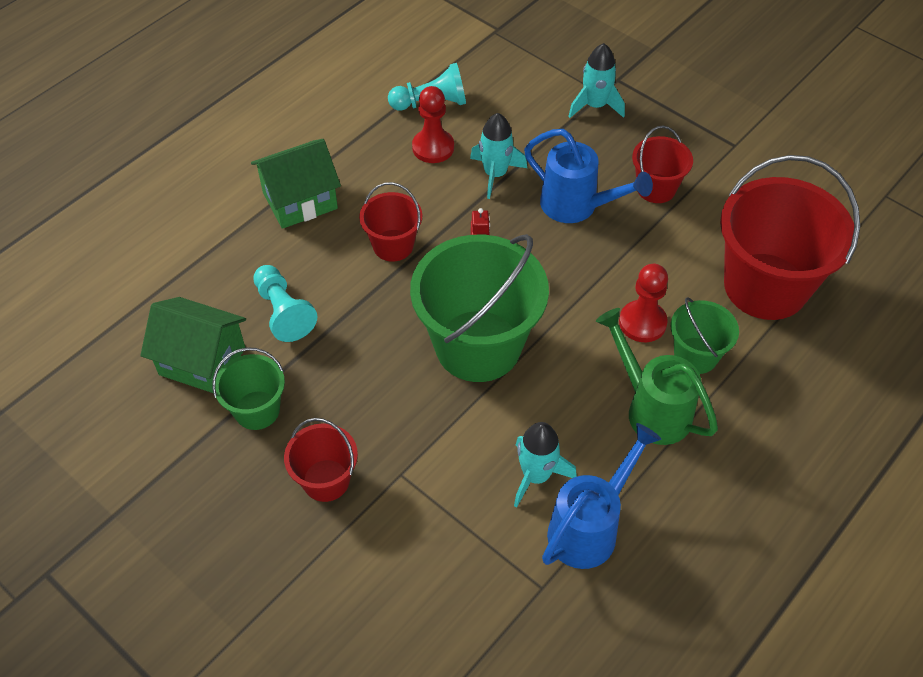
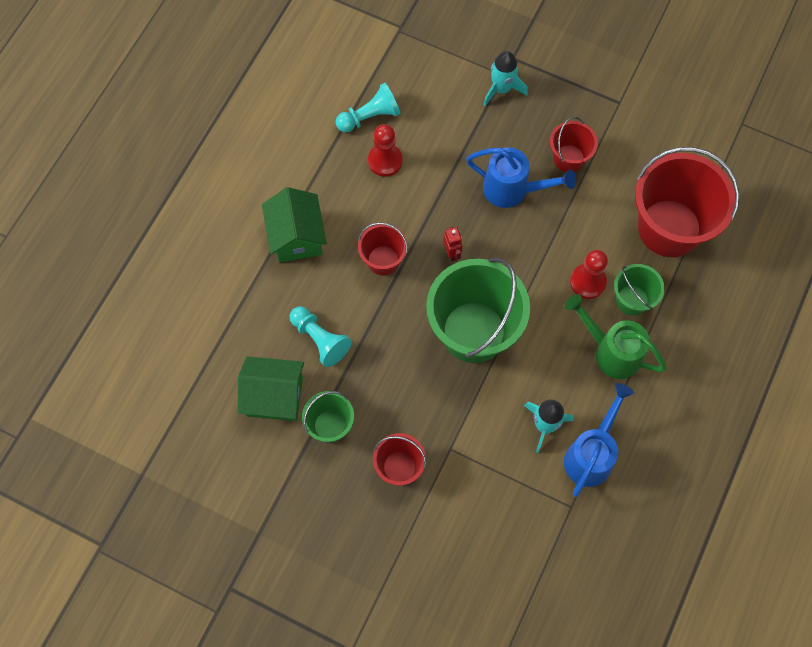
camera: 15 degrees left, 15 degrees up
green house [251,139,341,229] -> green house turned 60 degrees counterclockwise [262,187,327,262]
turquoise rocket [470,113,527,199] -> none

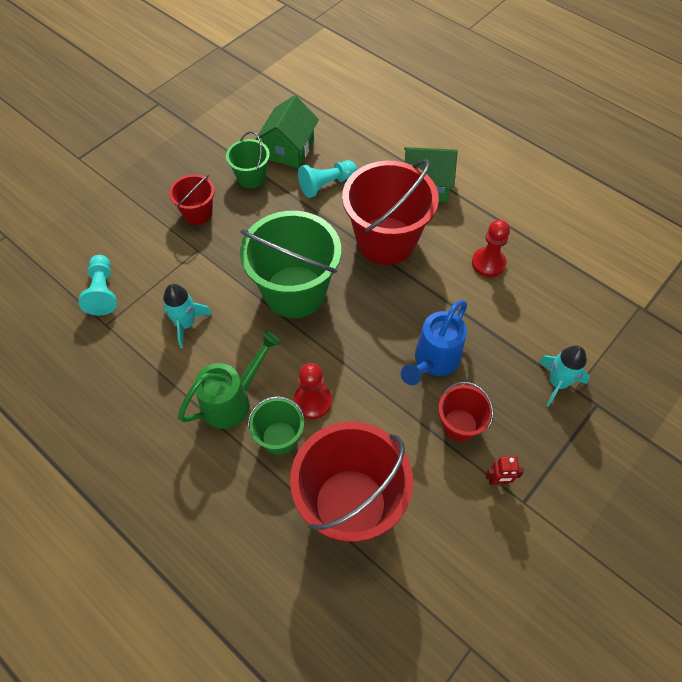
camera: 105 degrees right, 10 degrees down
turquoise pawn [336,83,401,132] -> turquoise pawn moved to [79,255,117,316]
red bucket [358,222,408,275] -> red bucket [342,159,439,265], size x1.98
red robot [443,227,462,261] -> red robot moved to [485,456,524,485]
blue watering can [564,383,634,497] -> none

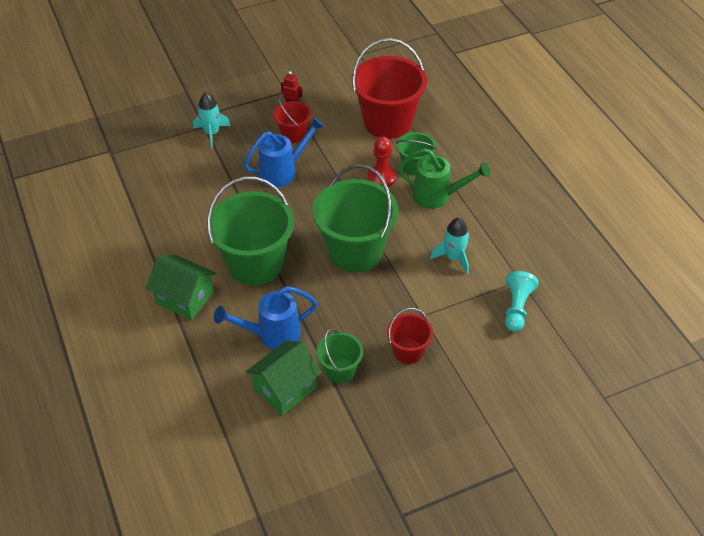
camera: 155 degrees left, 10 degrees down
green watering can [178,331,281,429] -> green watering can turned 150 degrees counterclockwise [397,148,490,209]
turquoise pawn [298,160,357,198] -> blue watering can [214,286,318,349]
red bucket [342,159,439,265] -> green bucket [207,177,294,286]
red pawn [472,220,510,277] -> none

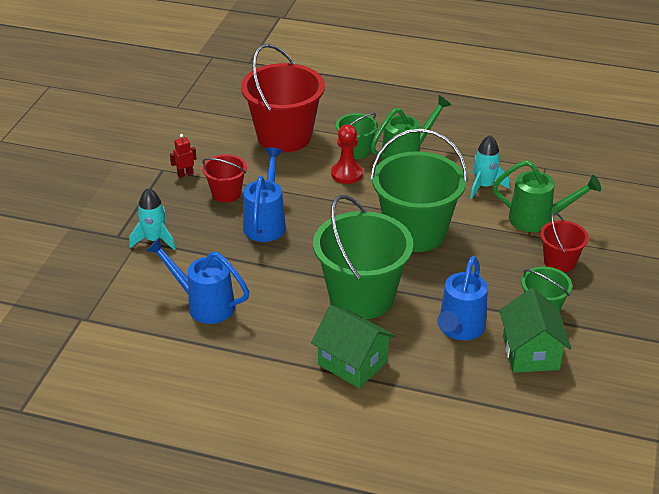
camera: 50 degrees left, 10 degrees down
green house [146,255,216,320] -> green house turned 60 degrees clockwise [311,305,395,388]
turquoise pawn [505,271,539,332] -> none
none -> blue watering can [146,237,249,324]
none -> green watering can [493,160,601,232]

